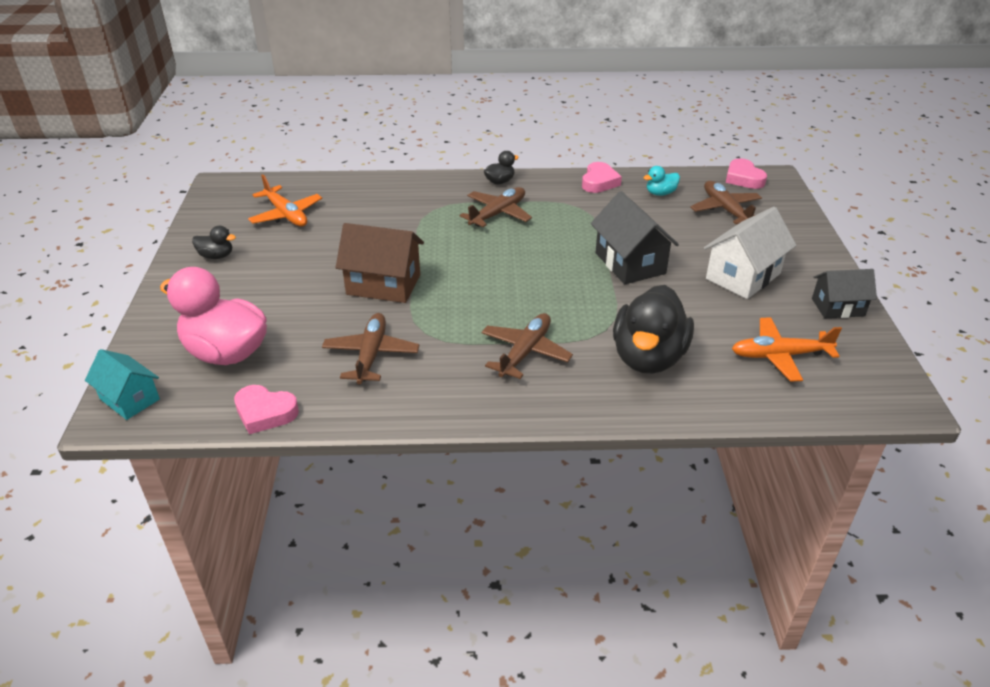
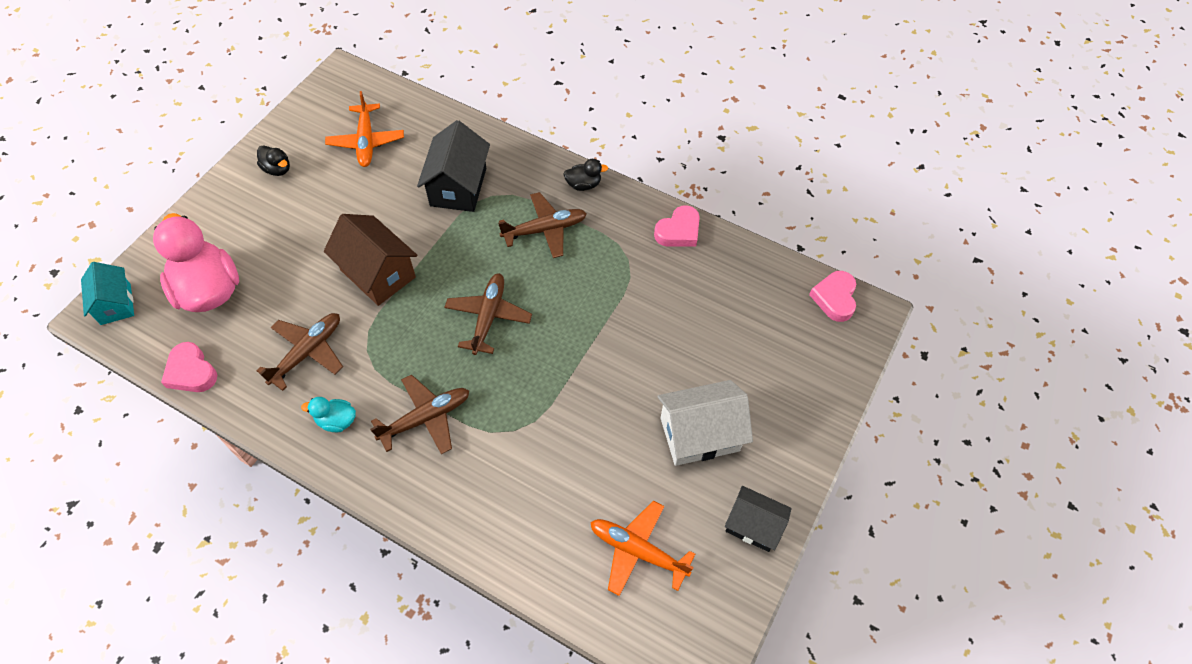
camera: 30 degrees right, 20 degrees up
black house [591,191,679,284] -> black house moved to [417,120,490,212]
black duck [613,285,694,374] -> none
turquoise duck [643,166,680,196] -> turquoise duck moved to [301,397,356,432]
brown plane [690,181,762,224] -> brown plane moved to [444,273,532,355]

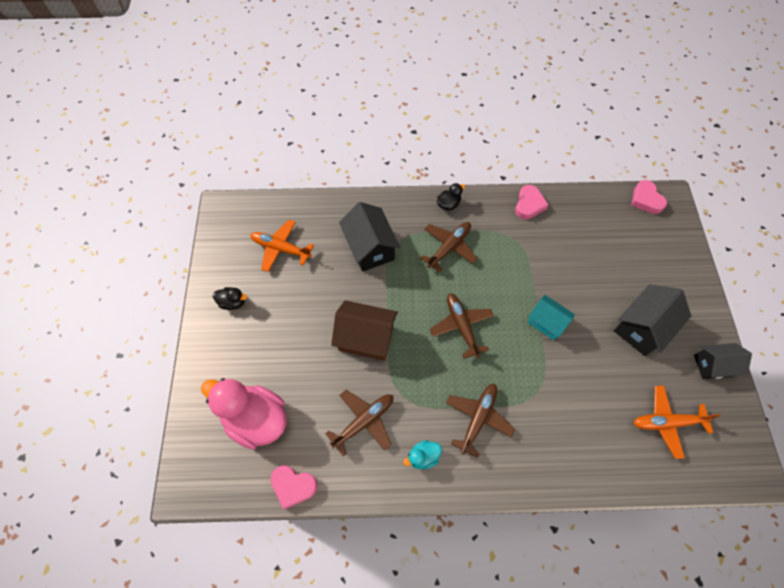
camera: 30 degrees left, 5 degrees up
turquoise house [81,262,134,325] -> turquoise house moved to [528,295,575,340]
brown plane [257,313,343,391] -> brown plane turned 45 degrees clockwise [325,390,393,456]
orange plane [325,91,404,167] -> orange plane turned 150 degrees clockwise [250,220,314,272]
white house [658,380,753,466] -> black house [614,284,691,356]

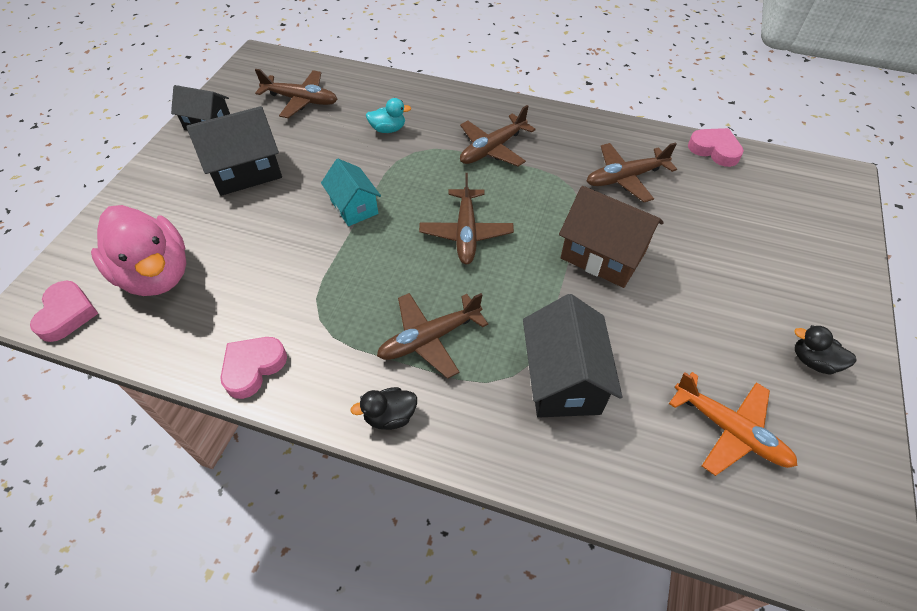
camera: 160 degrees left, 10 degrees down
pink duck [201,378,287,449] -> pink duck moved to [91,205,186,296]
turquoise duck [403,440,442,469] -> turquoise duck moved to [366,98,411,133]
orange plane [634,386,721,459] -> brown plane [255,69,337,118]

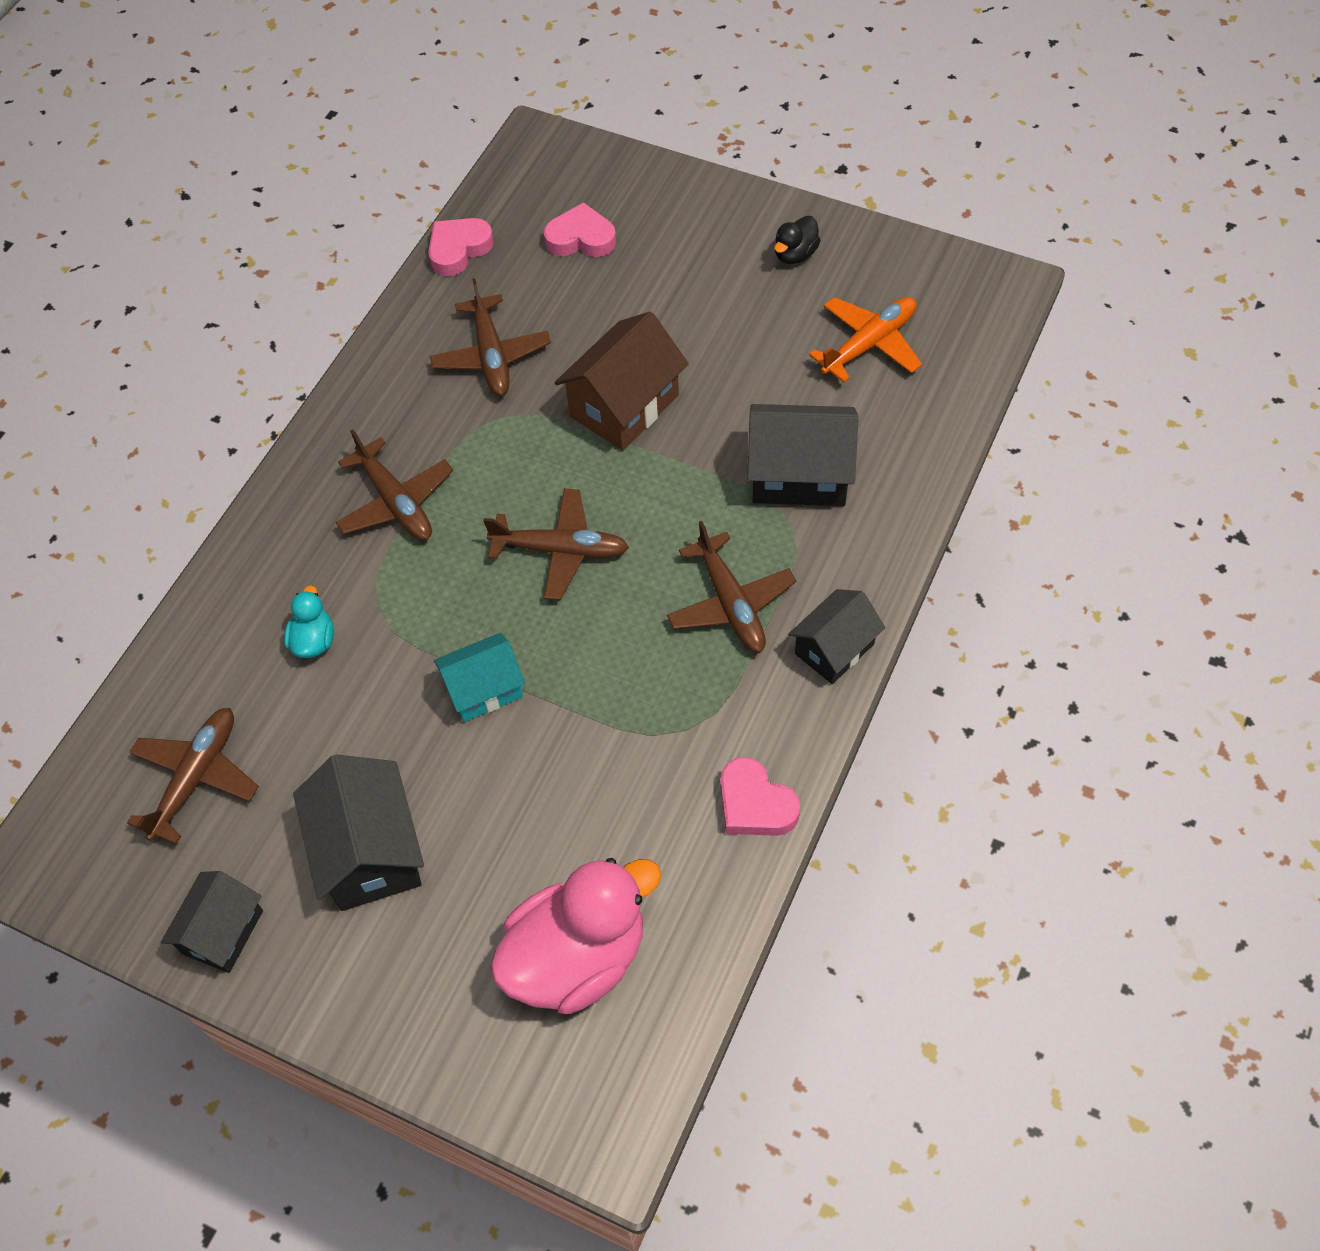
camera: 80 degrees left, 5 degrees up
pink heart [30,281,98,342] -> pink heart moved to [544,202,616,257]
black duck [351,387,417,430] -> black house [789,589,885,684]

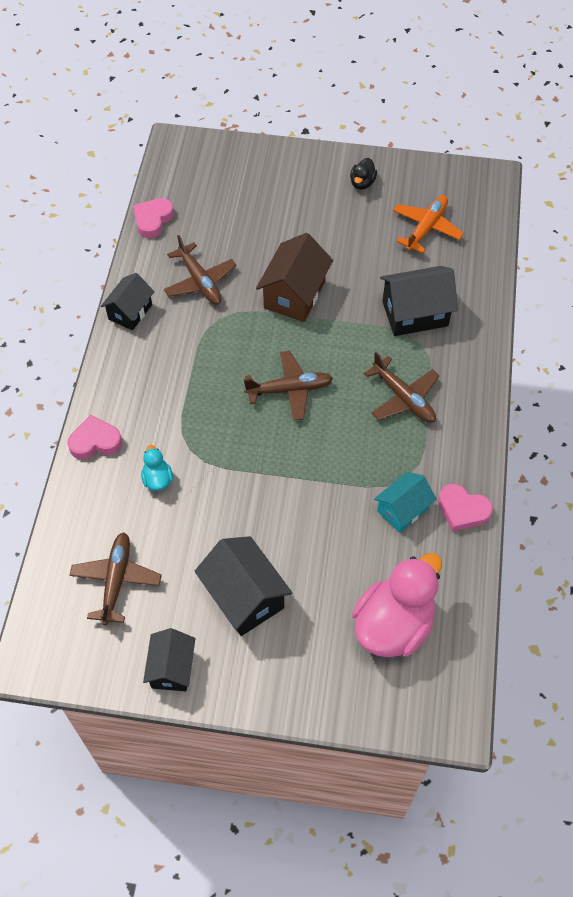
camera: 20 degrees left, 0 degrees up
brown plane [335,429,453,541] -> none
turquoise house [434,632,525,722] -> turquoise house moved to [374,472,436,533]
pink heart [544,202,616,257] -> pink heart moved to [67,415,122,459]
black house [789,589,885,684] -> black house moved to [101,273,154,330]

